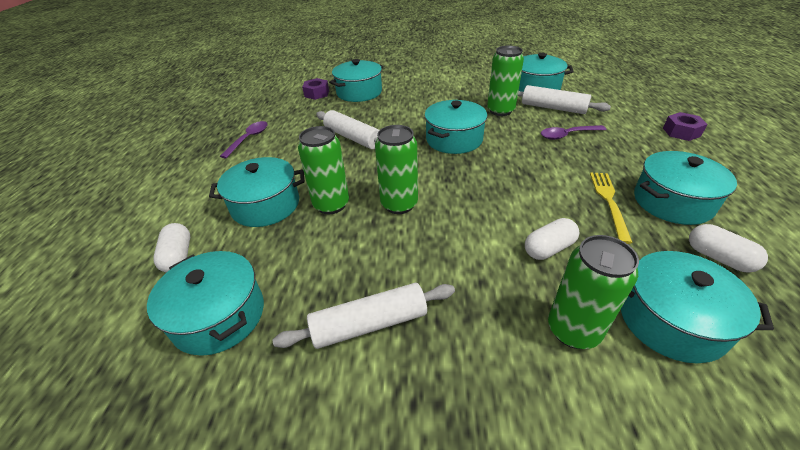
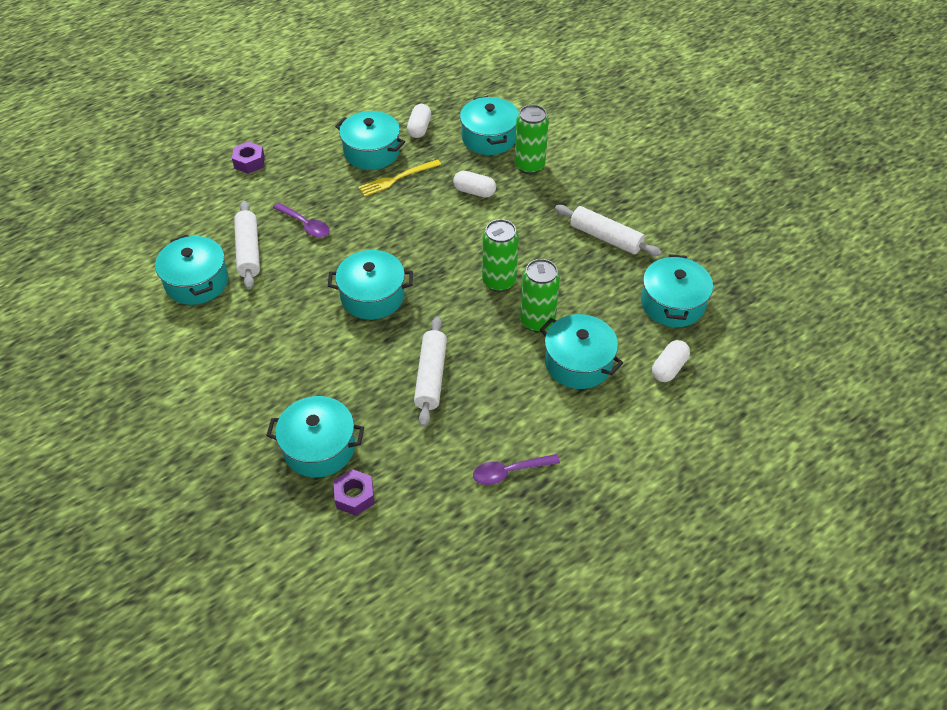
camera: 130 degrees left, 10 degrees up
green can [487,46,524,116] -> none

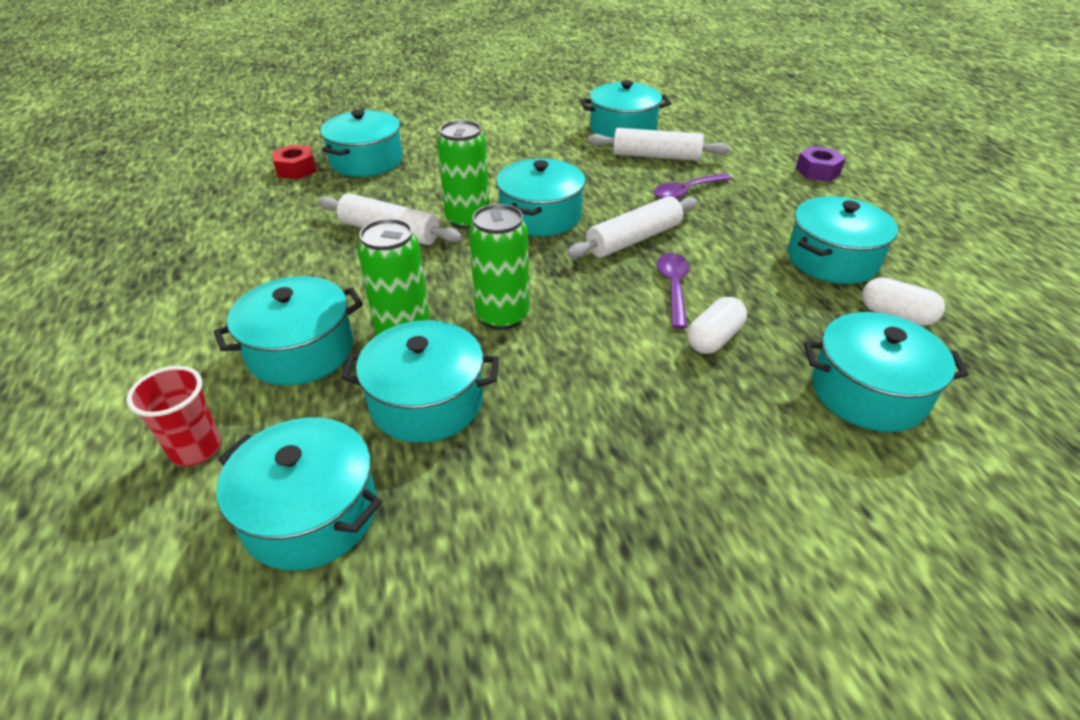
camera: 110 degrees right, 10 degrees down
purple nut [333,469,375,516] -> red nut [272,145,316,180]
yellow fork [358,159,441,196] -> none
purple spoon [473,454,560,485] -> purple spoon moved to [657,253,690,329]
green can [515,105,549,174] -> green can moved to [437,120,489,229]
white rolling pin [555,205,662,256] -> white rolling pin moved to [567,196,697,258]
white capsule [652,340,690,382] -> red cup [126,366,221,466]
none -> turquoise pot [341,320,499,443]

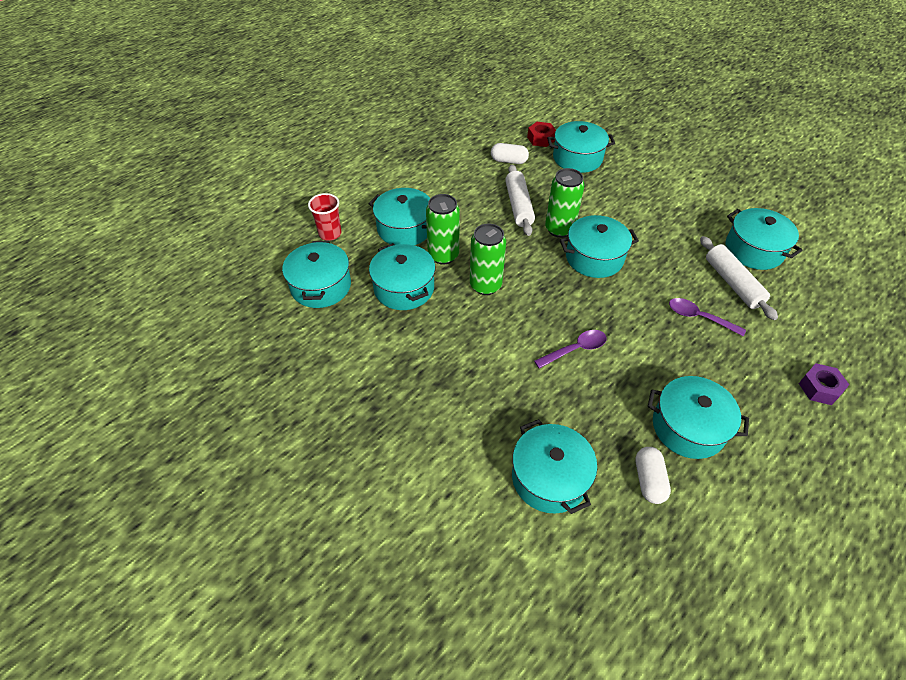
camera: 60 degrees right, 10 degrees up
white rolling pin [567,196,697,258] -> none
white capsule [687,297,747,354] -> white capsule moved to [491,143,529,164]

